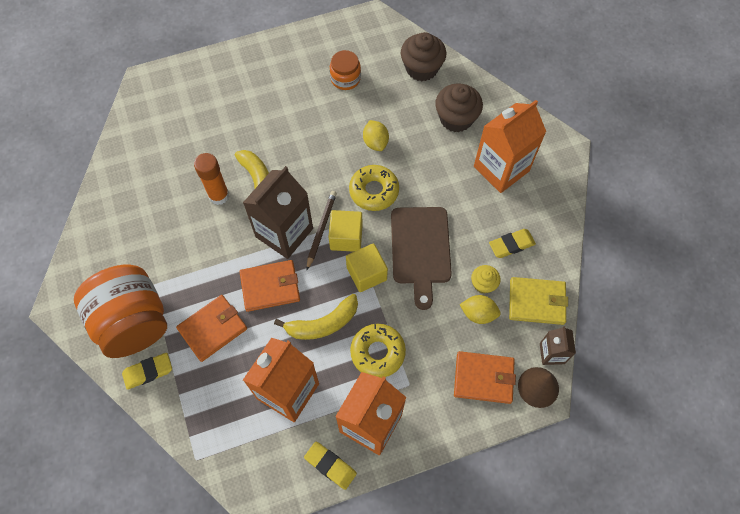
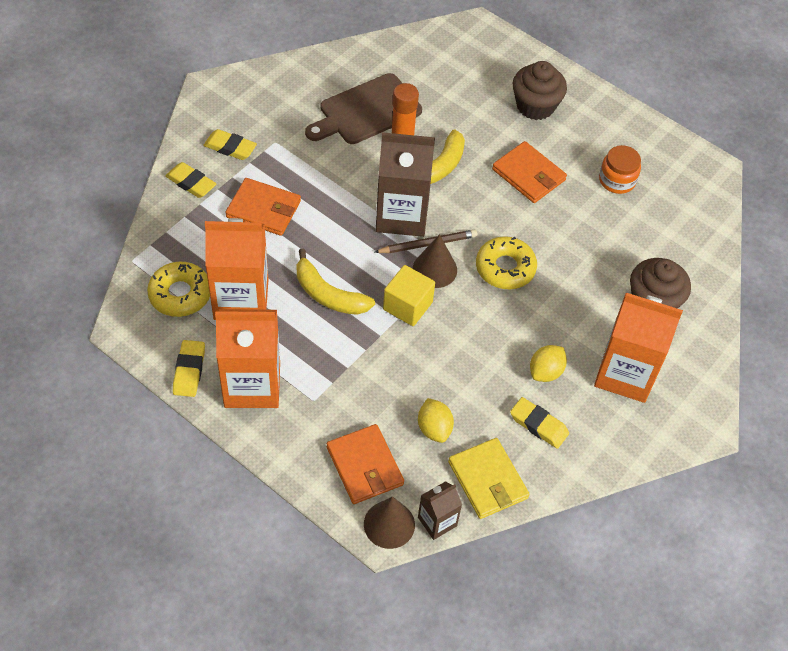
camera: 55 degrees right, 10 degrees down
orange jar [74,265,167,358] -> yellow eraser [203,129,257,160]
orange wallet [240,260,300,312] -> orange wallet moved to [492,141,567,203]
yellow cube [329,210,363,252] -> brown cone [413,234,457,288]
yellow donut [350,324,406,378] -> yellow donut moved to [147,262,210,317]
yellow lemon [363,120,389,151] -> yellow lemon moved to [530,345,567,382]
brown cutting board [391,207,452,310] -> brown cutting board moved to [305,73,422,144]
brown cupcake [401,32,446,81] -> brown cupcake moved to [513,61,567,120]
yellow cupcake [471,265,501,294] -> none

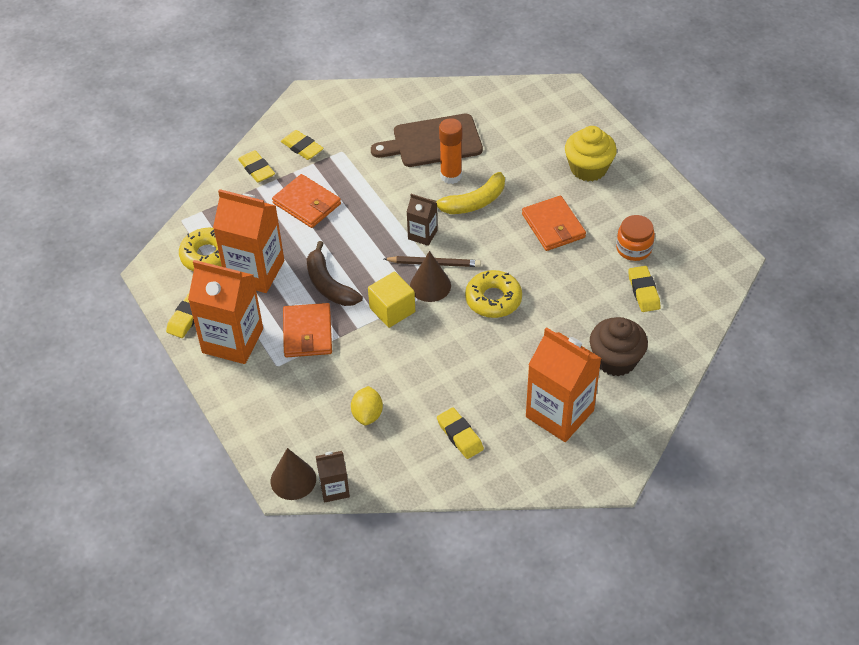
camera: 25 degrees right, 5 degrees down
yellow banana [297,249,375,315] -> brown banana [307,241,363,306]
orange wallet [327,424,404,504] -> orange wallet moved to [283,303,332,357]
brown carton [376,132,435,237] -> brown carton [407,194,438,246], size x0.51
yellow wallet [448,438,530,519] -> none
brown cupcake [513,61,567,120] -> yellow cupcake [565,126,617,181]
yellow lemon [530,345,567,382] -> none
none -> yellow eraser [628,266,660,312]

